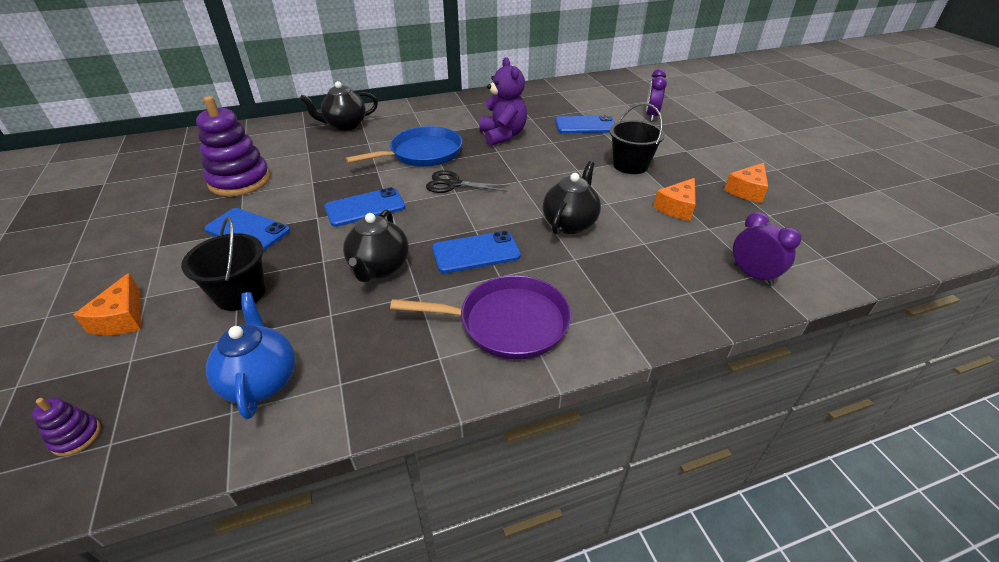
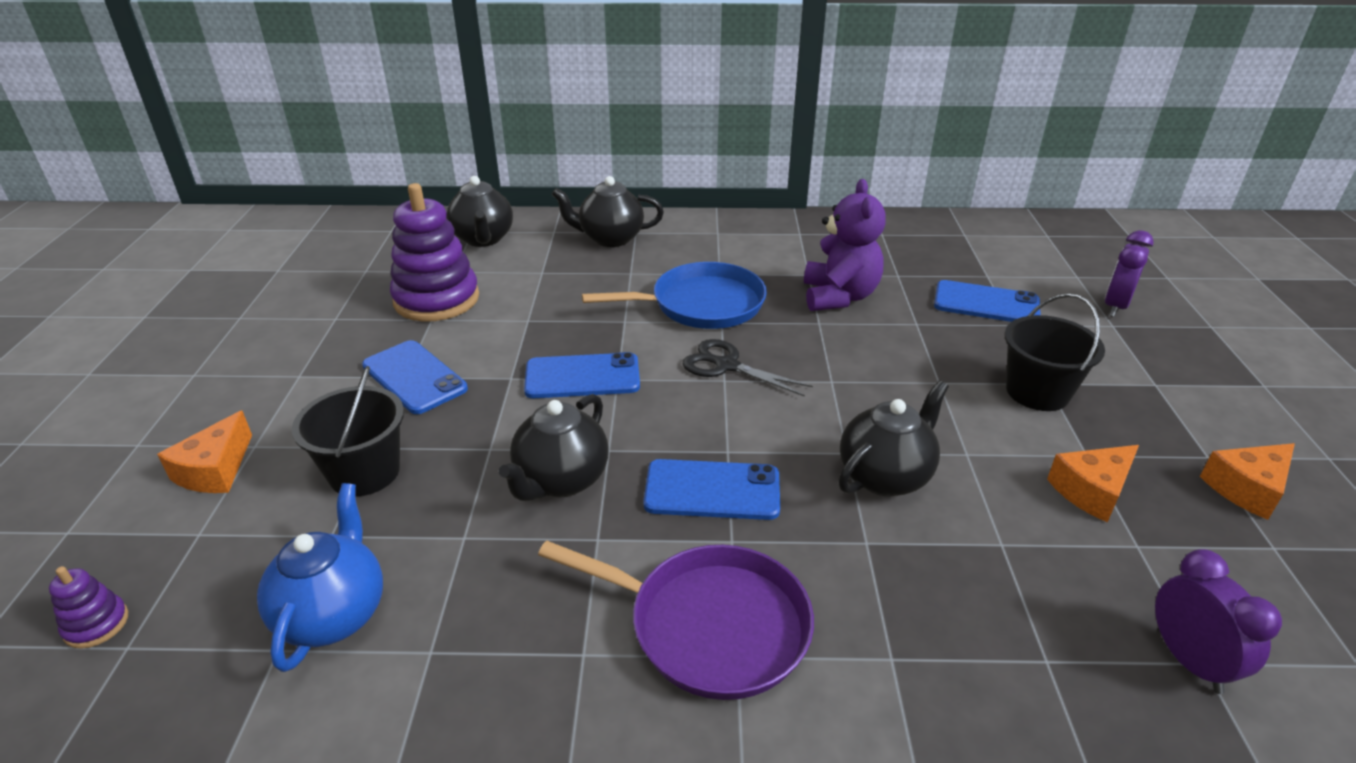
camera: 20 degrees right, 5 degrees down
none -> black teapot [447,176,513,247]

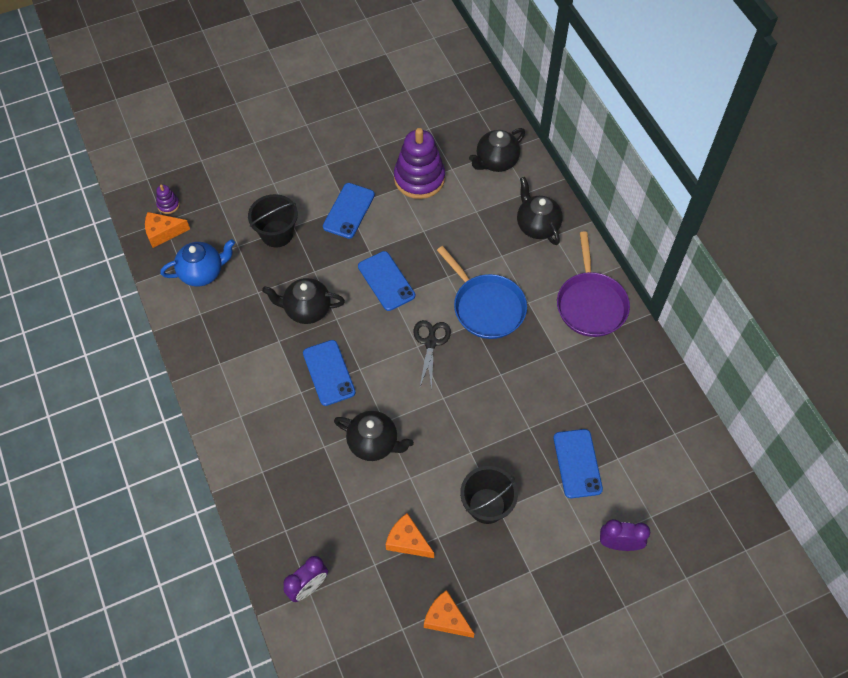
camera: 65 degrees right, 25 degrees up
orange cheese [157,410,252,493] -> orange cheese moved to [145,212,190,248]
purple pan [538,540,814,700] -> purple pan moved to [557,231,630,337]
purple teddy bear [804,179,886,311] -> none

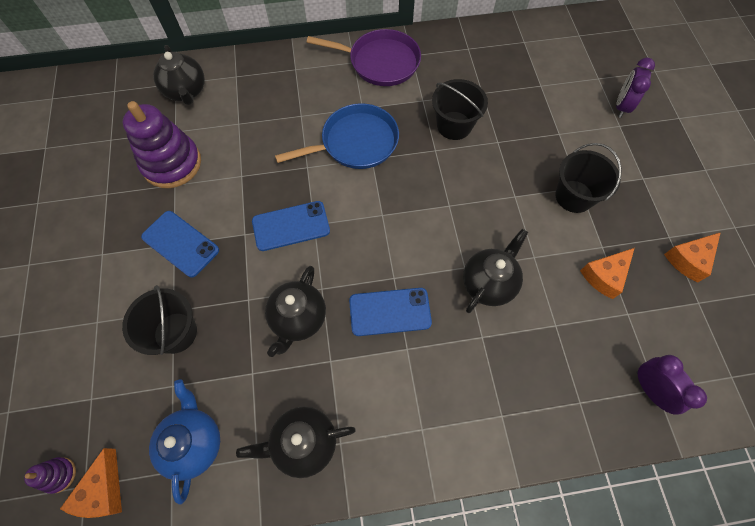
camera: 75 degrees left, 5 degrees up
black scissors [413,320,451,390] -> none
black teapot [517,177,563,245] -> black teapot moved to [236,406,356,478]
blue phone [553,429,603,498] -> none
none -> black bucket [432,79,488,140]

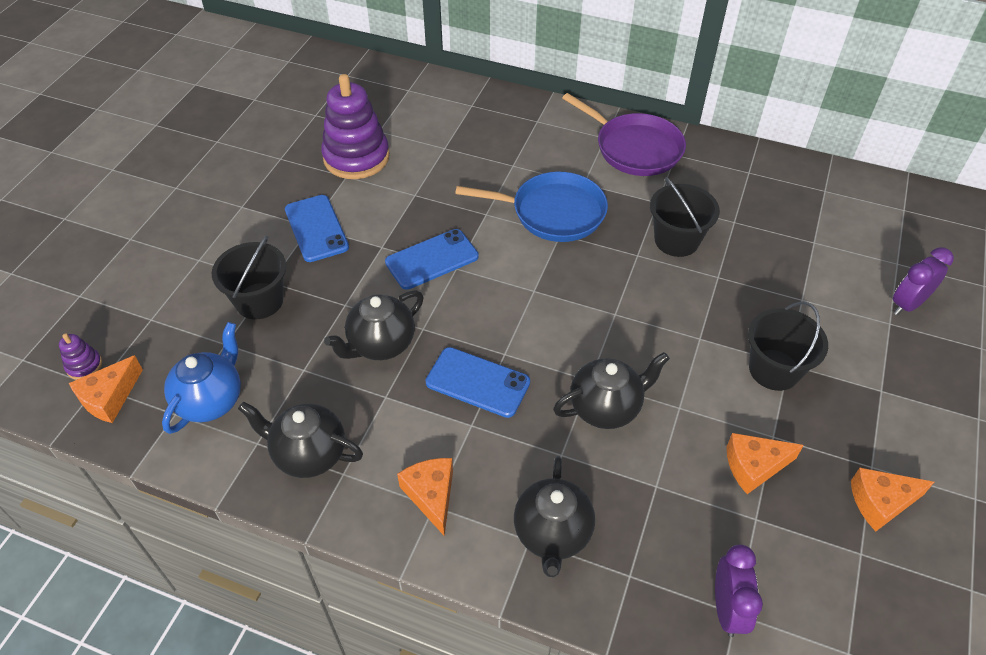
camera: 30 degrees right, 15 degrees down
black teapot [153,45,205,105] -> black teapot moved to [514,456,595,577]
blue phone [252,201,330,251] -> blue phone turned 45 degrees counterclockwise [385,229,479,290]
none -> orange cheese [397,458,453,536]

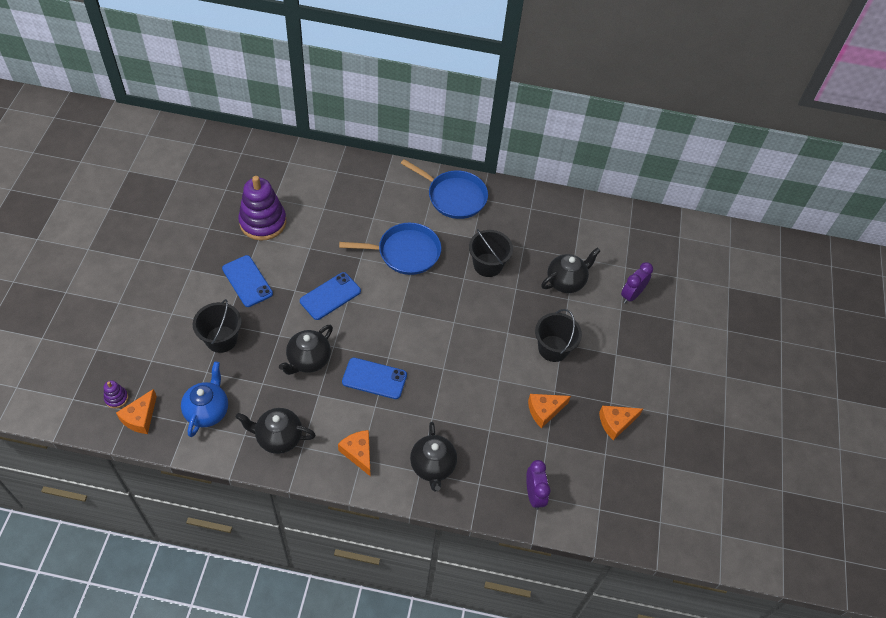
camera: 15 degrees left, 5 degrees up
black teapot [553,352,670,429] -> black teapot moved to [541,248,600,293]
purple pan [562,93,686,176] -> blue pan [401,159,488,219]

